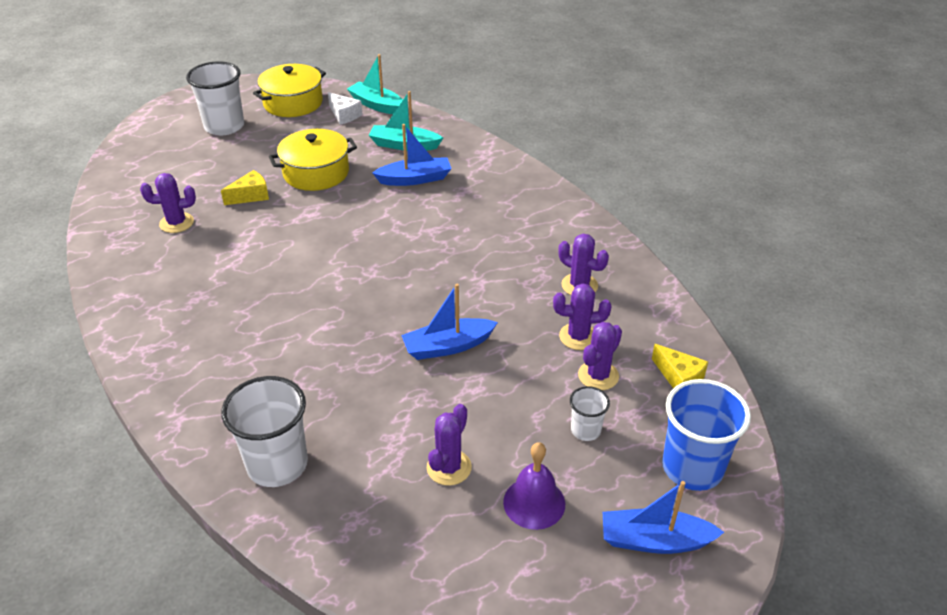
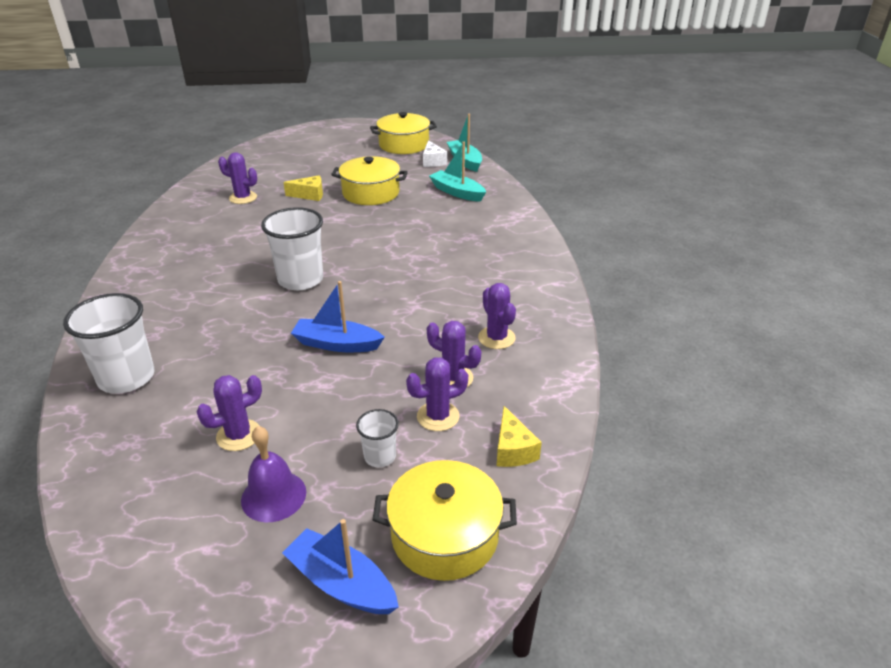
camera: 30 degrees right, 5 degrees down
white cup [186,62,244,135] -> white cup moved to [261,207,323,290]
blue boat [372,124,451,186] -> none
blue cup [662,379,751,491] -> yellow pot [373,460,517,581]

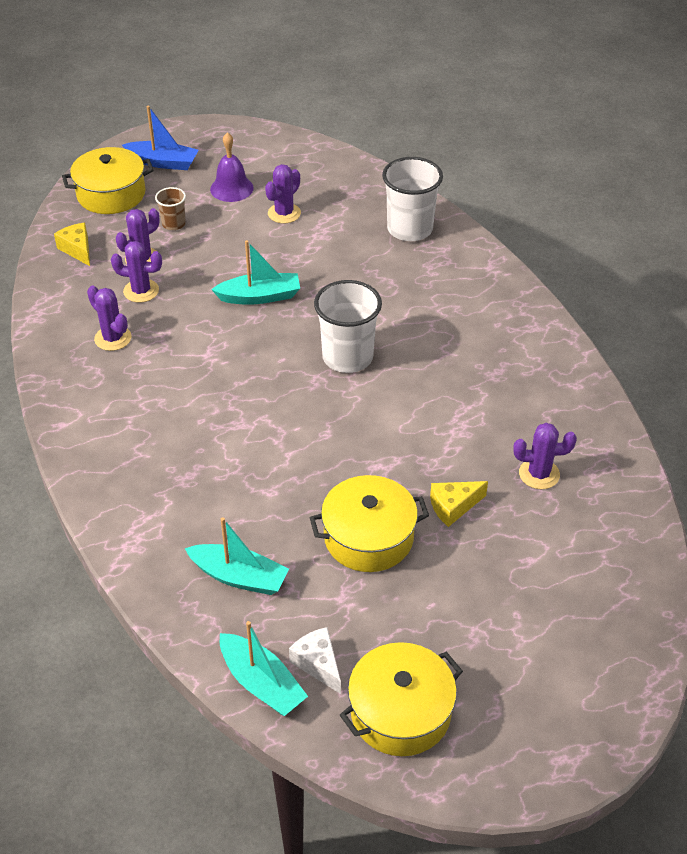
camera: 160 degrees right, 10 degrees up
blue boat [291,281,385,352] -> turquoise boat [211,240,300,305]
white cup [356,409,399,467] -> brown cup [155,187,186,230]

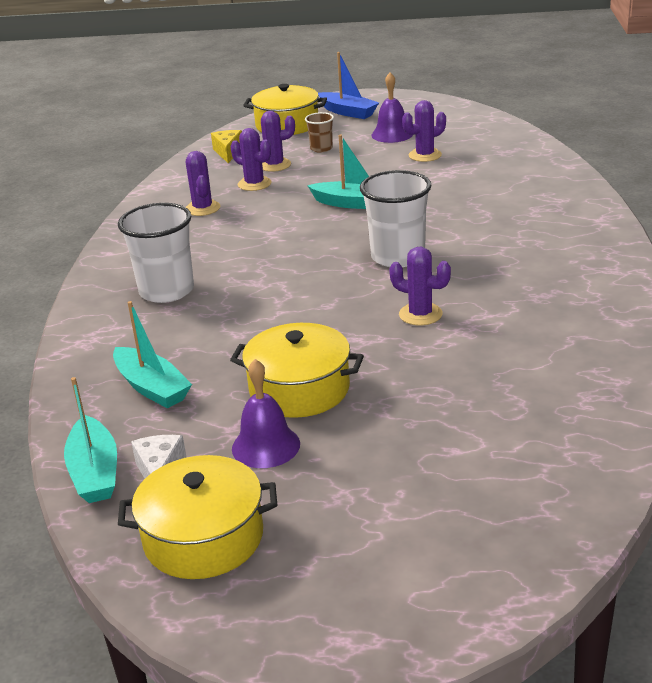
camera: 30 degrees right, 15 degrees down
white cup [382,157,443,241] -> white cup moved to [118,203,194,303]
yellow cheese [430,481,488,527] -> none
purple cactus [513,423,577,489] -> purple cactus moved to [389,247,451,325]
none -> purple bell [232,359,300,468]

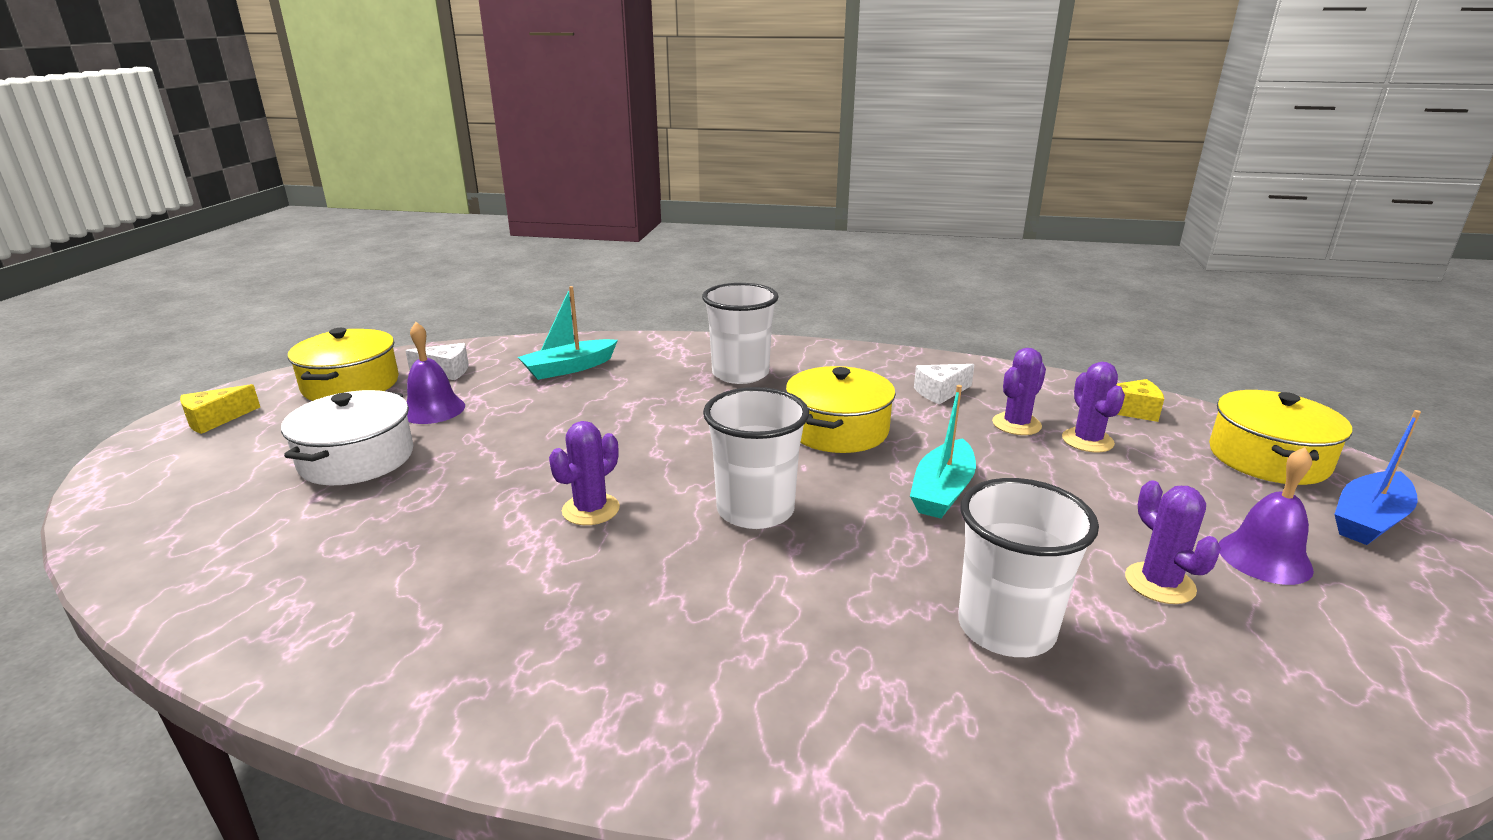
camera: 95 degrees right, 5 degrees down
turquoise boat [64,377,117,503] -> none
purple cactus [186,151,220,216] -> white cheese [914,364,975,404]
yellow pot [230,323,364,418] -> yellow pot moved to [786,366,896,453]
brown cup [305,112,334,152] -> none
none -> yellow cheese [180,384,260,434]
none -> white pot [281,390,413,485]
none -> white cup [958,478,1099,657]

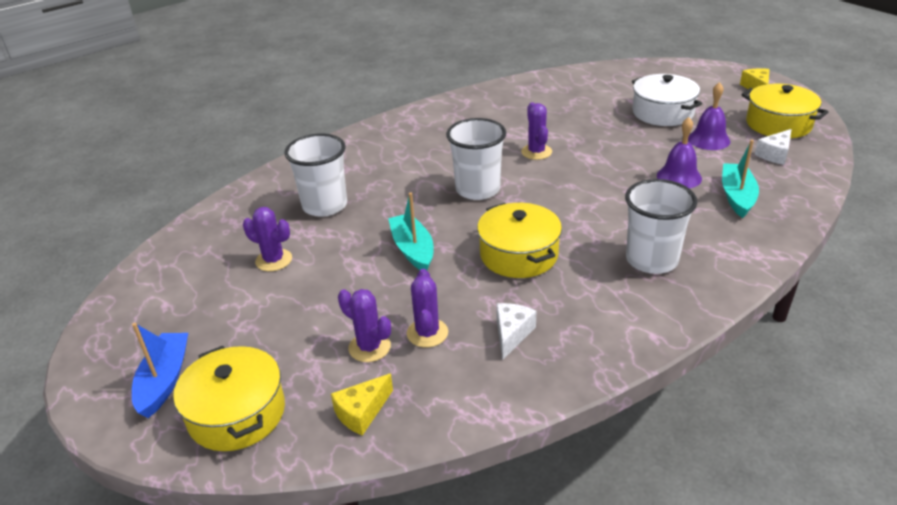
camera: 135 degrees right, 10 degrees up
purple bell [1219,447,1314,585] -> purple bell moved to [657,117,702,188]

